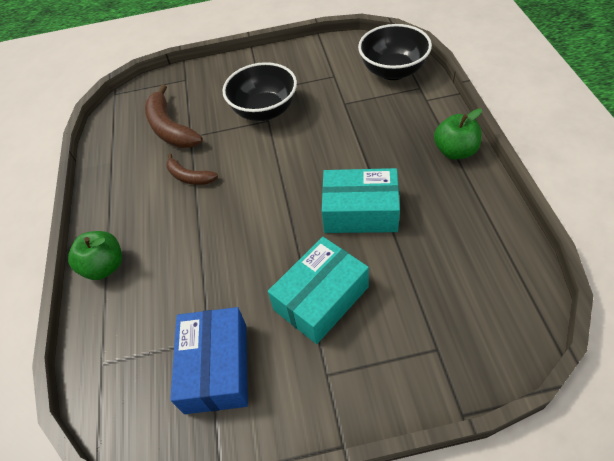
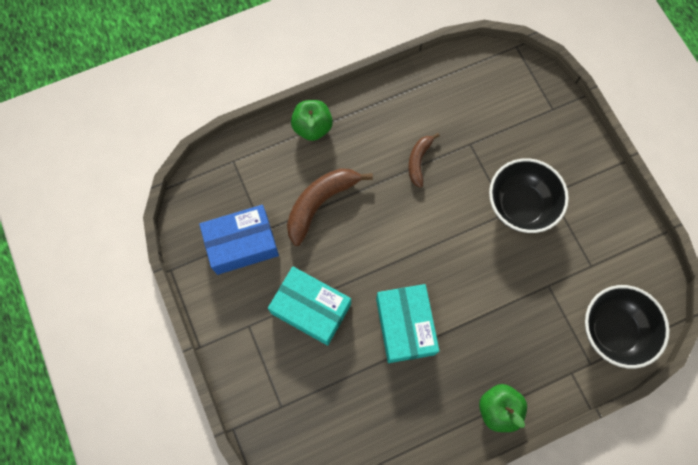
camera: 70 degrees right, 20 degrees up
brown banana [145,84,203,148] -> brown banana moved to [287,168,373,246]

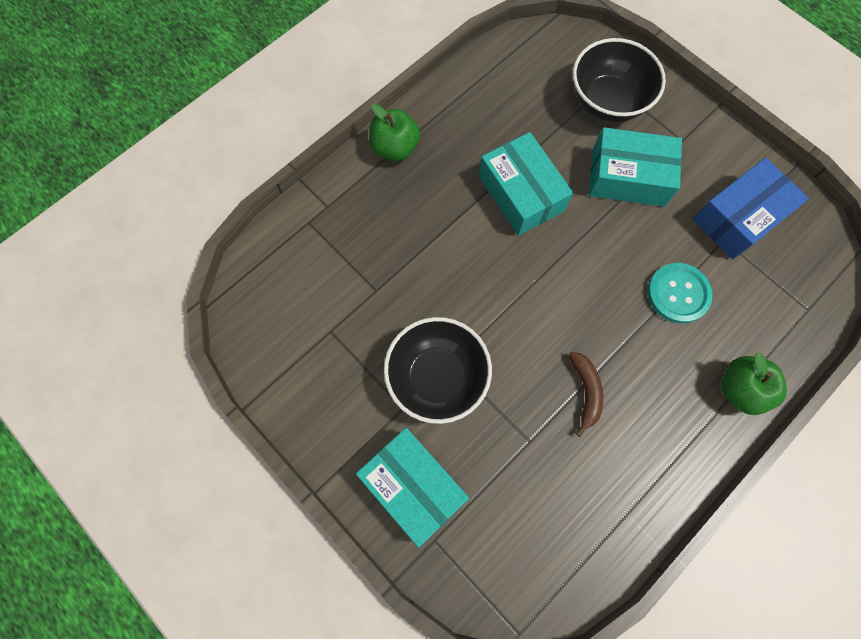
camera: 160 degrees right, 0 degrees up
brown banana [287,168,373,246] -> turquoise button [647,263,713,323]
black bowl [585,285,670,368] -> black bowl moved to [573,38,666,122]
none -> turquoise box [356,428,469,547]

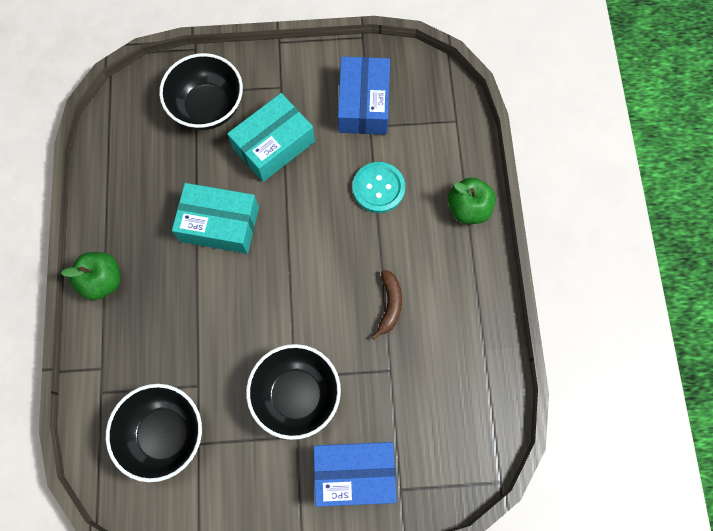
camera: 50 degrees left, 0 degrees up
turquoise box [356,428,469,547] -> blue box [313,442,397,507]
brown banana [569,352,603,437] -> brown banana turned 60 degrees clockwise [371,270,402,340]
none -> black bowl [106,384,202,482]

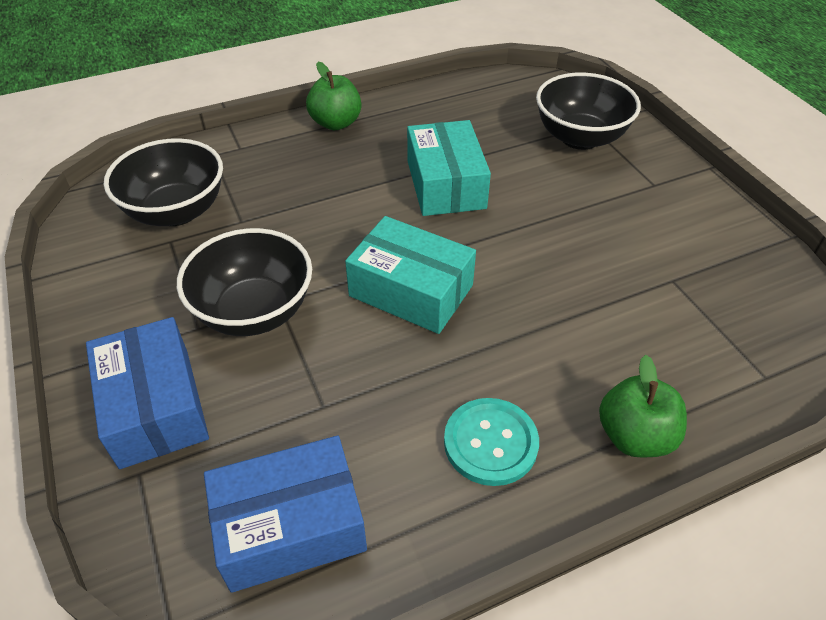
camera: 70 degrees right, 25 degrees down
turquoise box [227,93,315,182] -> turquoise box moved to [345,216,476,334]
blue box [338,57,390,135] -> blue box moved to [204,436,367,593]
turquoise button [353,162,405,213] -> turquoise button moved to [444,398,539,486]
brown banana [371,270,402,340] -> none

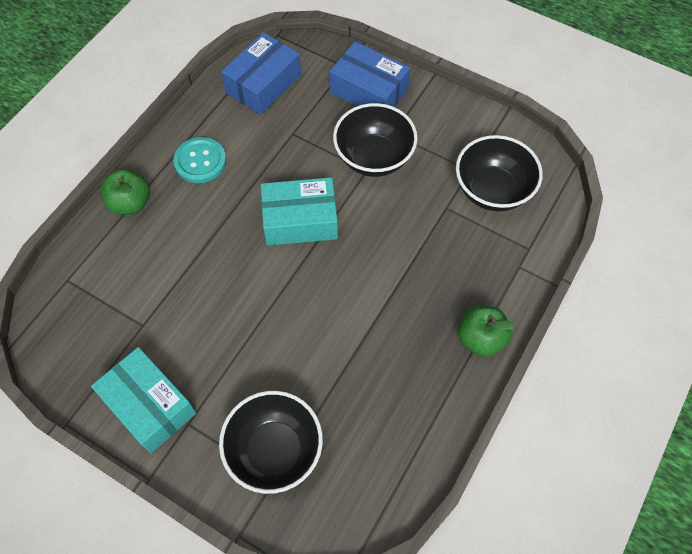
camera: 145 degrees right, 15 degrees up
turquoise box [407,120,491,216] -> turquoise box moved to [91,347,196,453]

